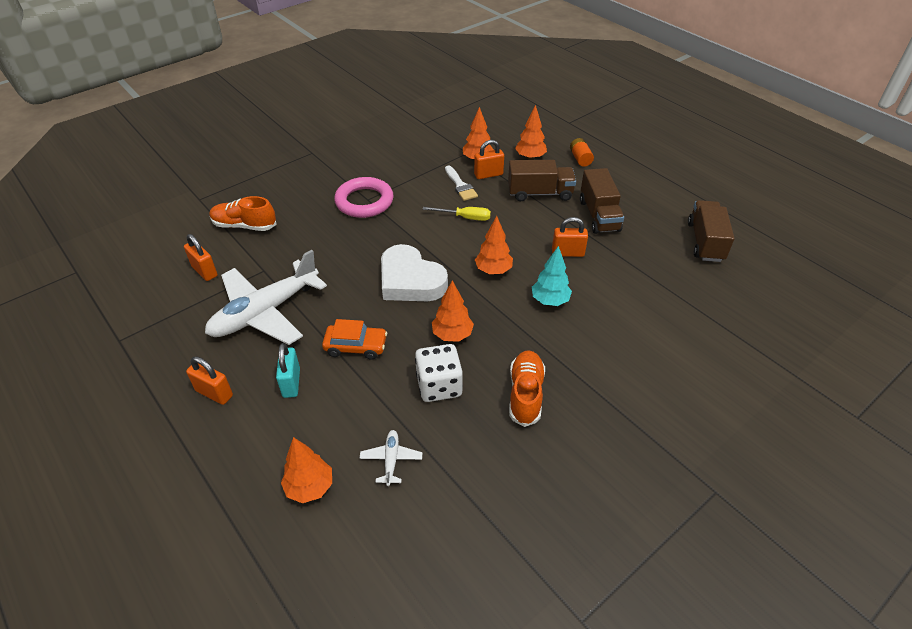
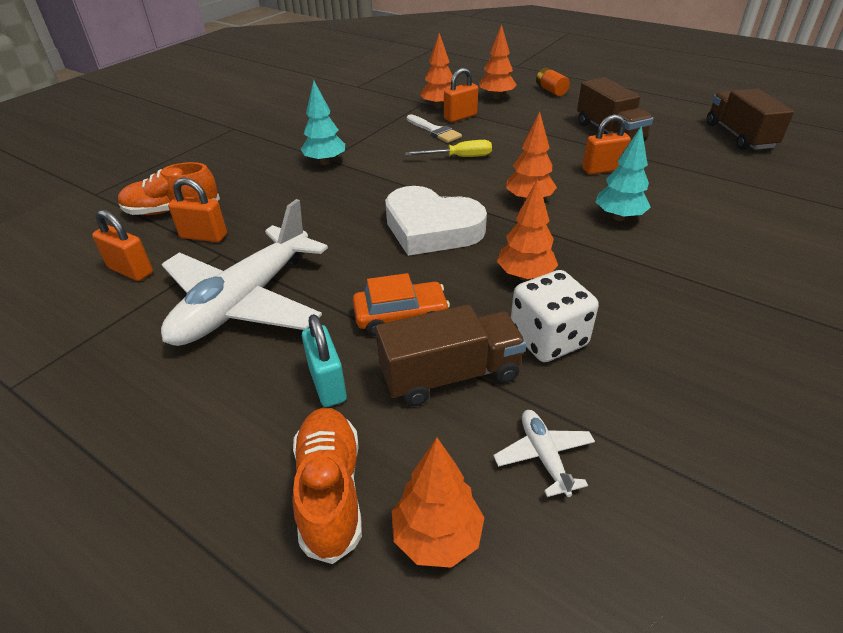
camera: 15 degrees left, 5 degrees down
orange padlock [186,356,233,405] -> orange padlock moved to [168,178,227,242]
pink ring [334,177,394,218] -> turquoise tree [301,80,345,165]
brown truck [508,160,576,201] -> brown truck moved to [376,305,526,406]
orange shoe [509,350,545,427] -> orange shoe moved to [292,408,362,564]

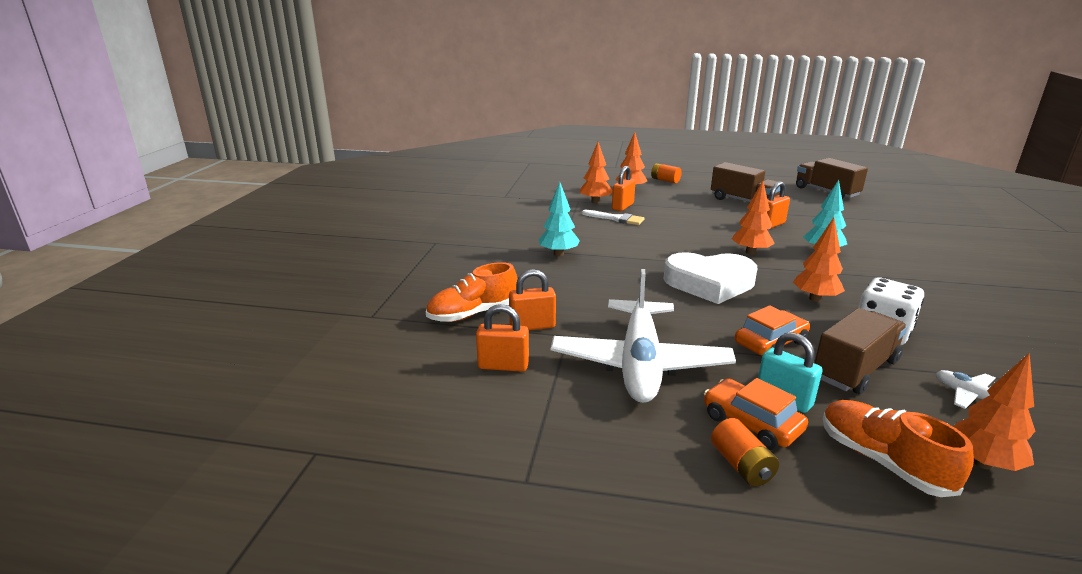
camera: 25 degrees left, 15 degrees down
yellow screwdriver [405,140,492,157] -> none
none -> orange car [704,378,808,450]
none -> orange battery [711,418,779,487]

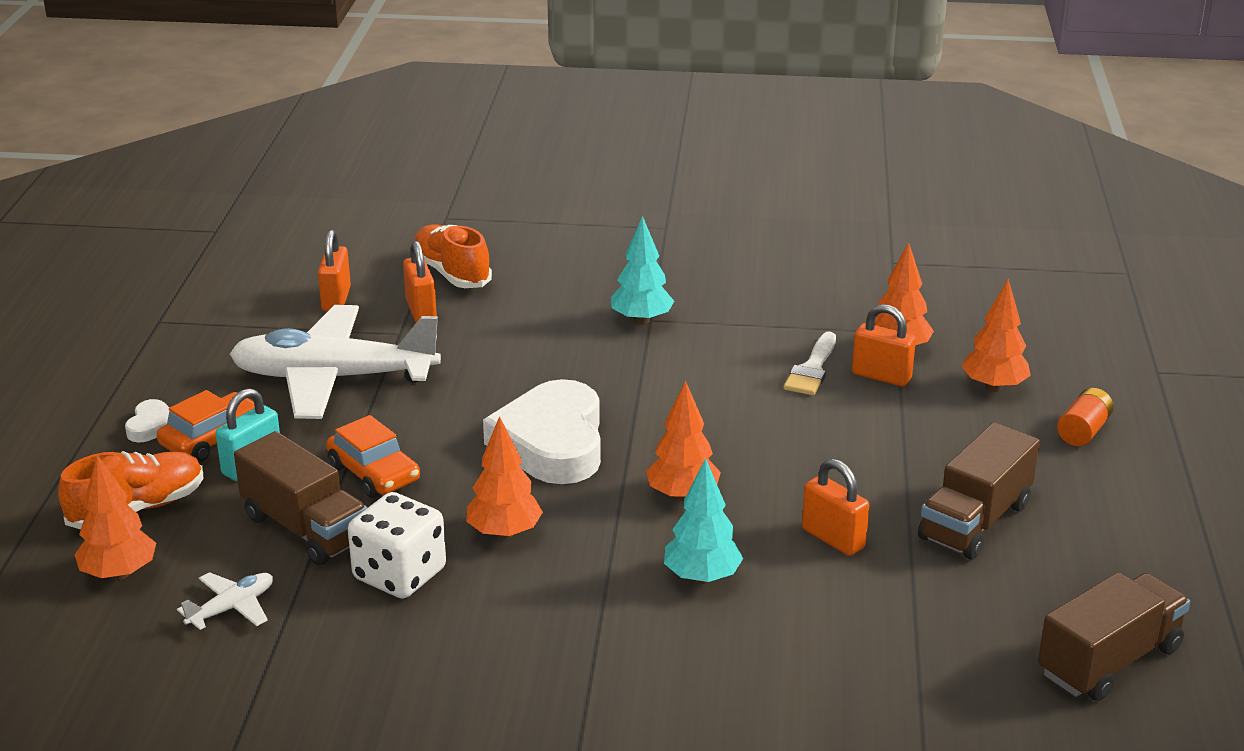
camera: 85 degrees right, 5 degrees up
orange battery [711,418,779,487] -> white heart [125,399,170,442]

